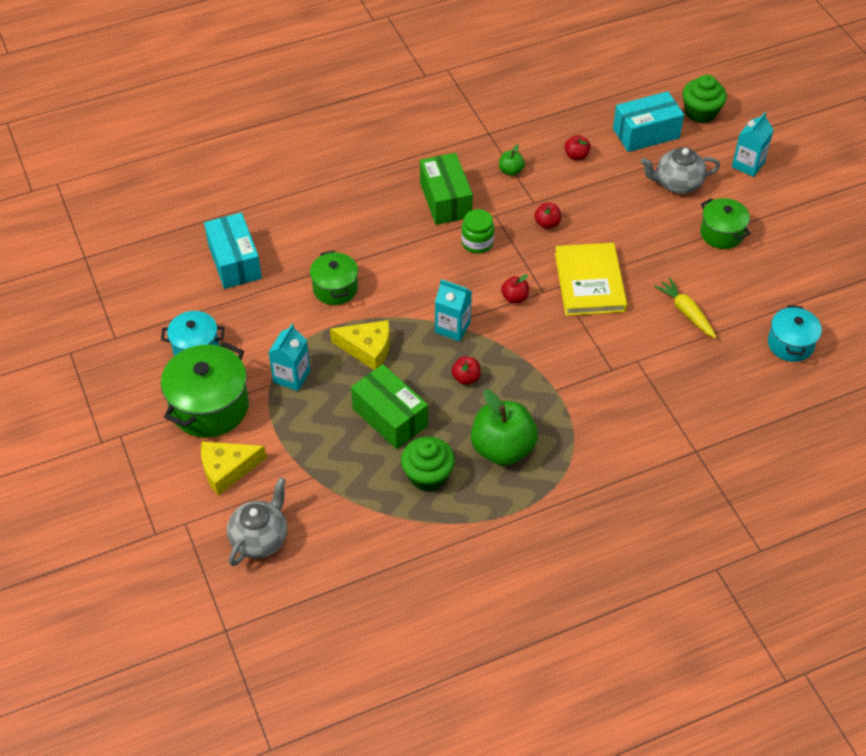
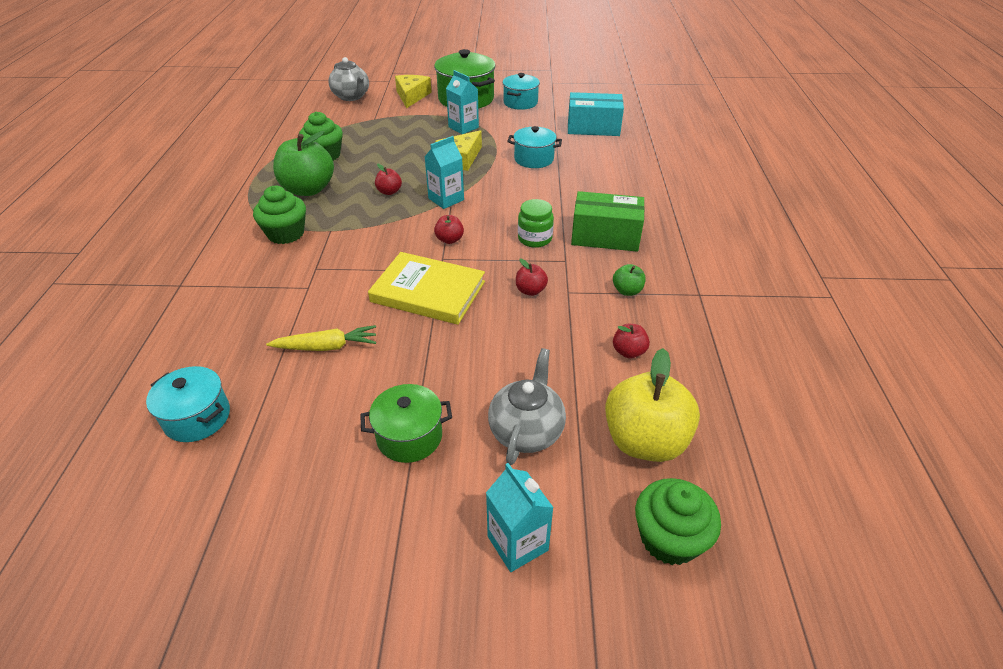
camera: 115 degrees right, 10 degrees down
green pot [310,251,358,305] -> turquoise pot [507,126,562,168]
green box [351,364,428,449] -> none
turquoise box [613,91,684,152] -> yellow apple [605,348,700,462]
none -> green cupcake [253,186,306,244]

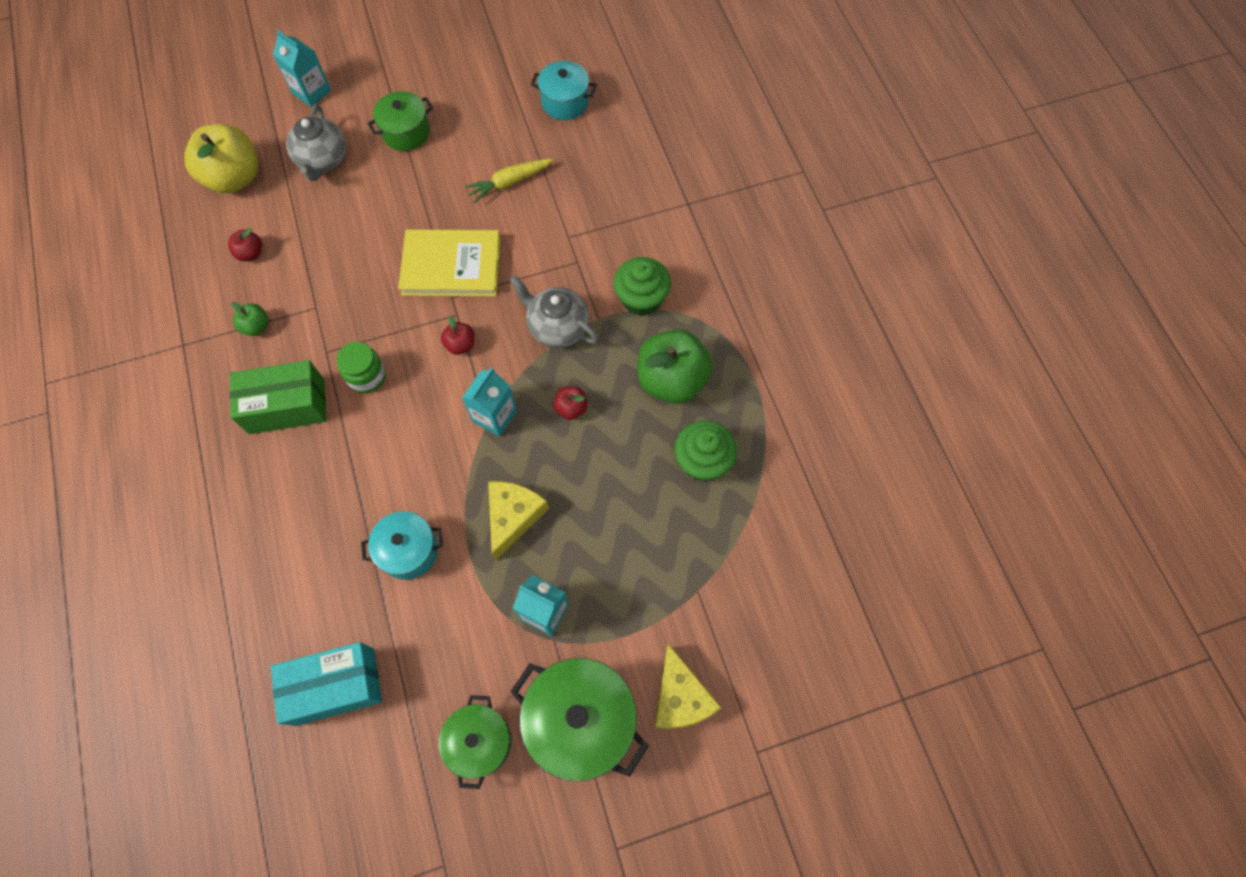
camera: 160 degrees right, 25 degrees up
grey teapot [328,57,369,101] -> grey teapot moved to [510,276,599,348]
turquoise pot [502,73,540,110] -> green pot [439,695,511,789]
red apple [516,259,548,296] -> none
green cupcake [635,478,721,565] -> none

